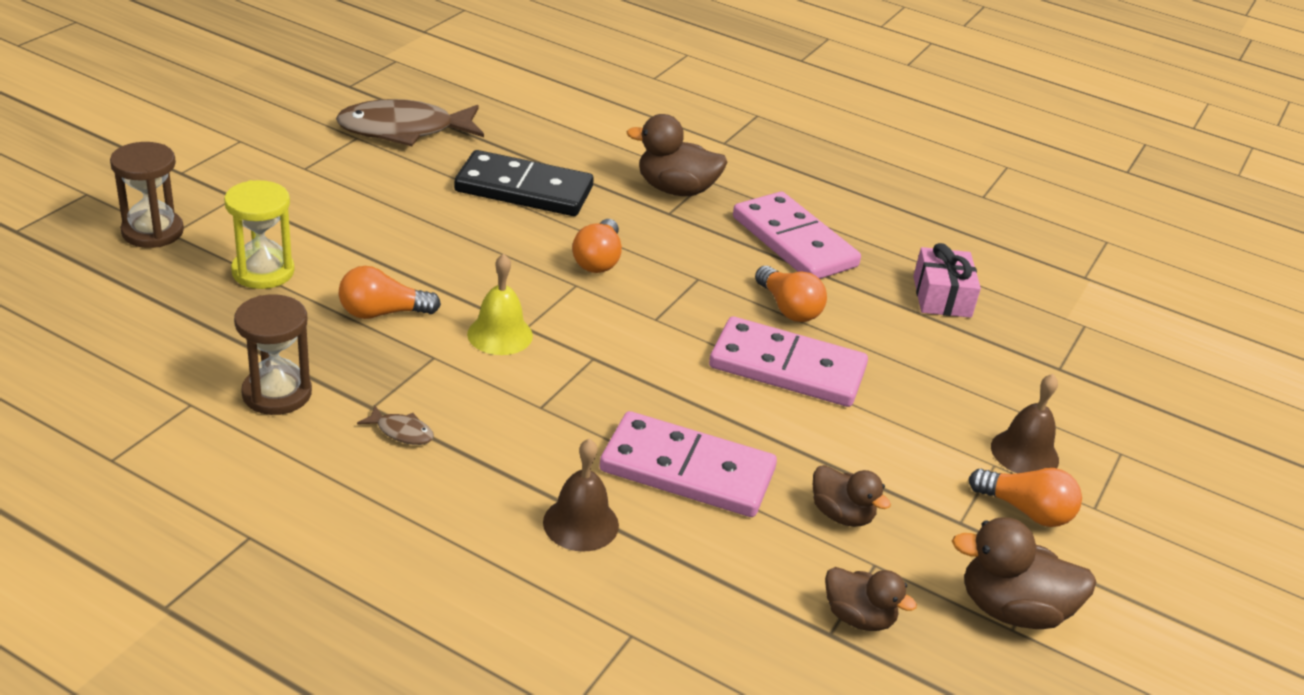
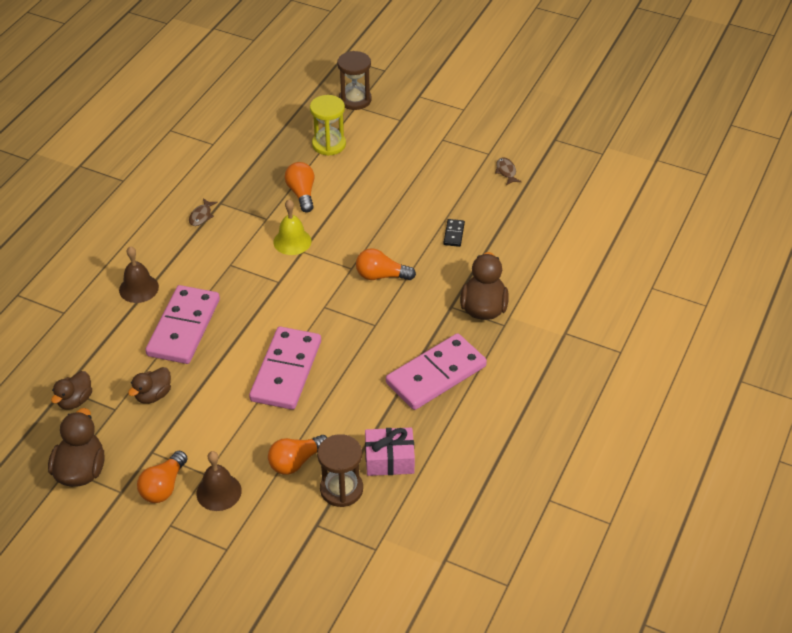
camera: 90 degrees right, 10 degrees up
brown hourglass [234,294,312,415] -> brown hourglass moved to [317,434,363,507]
brown fish [336,99,484,146] -> brown fish [495,158,521,185], size x0.40
black domino [454,150,594,216] -> black domino [444,219,465,247], size x0.41
orange light bulb [755,266,827,322] -> orange light bulb moved to [268,435,328,475]

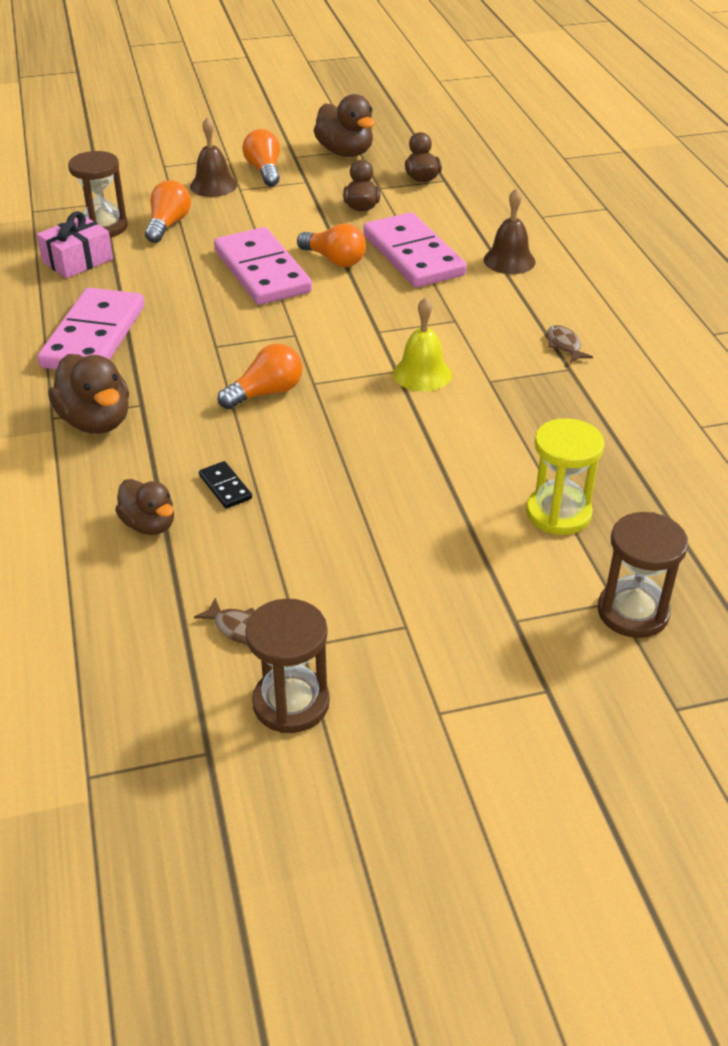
camera: 140 degrees right, 5 degrees down
orange light bulb [285,162,314,213] -> orange light bulb moved to [297,223,366,267]
none -> brown duck [115,479,174,535]
none -> brown hourglass [245,599,330,733]

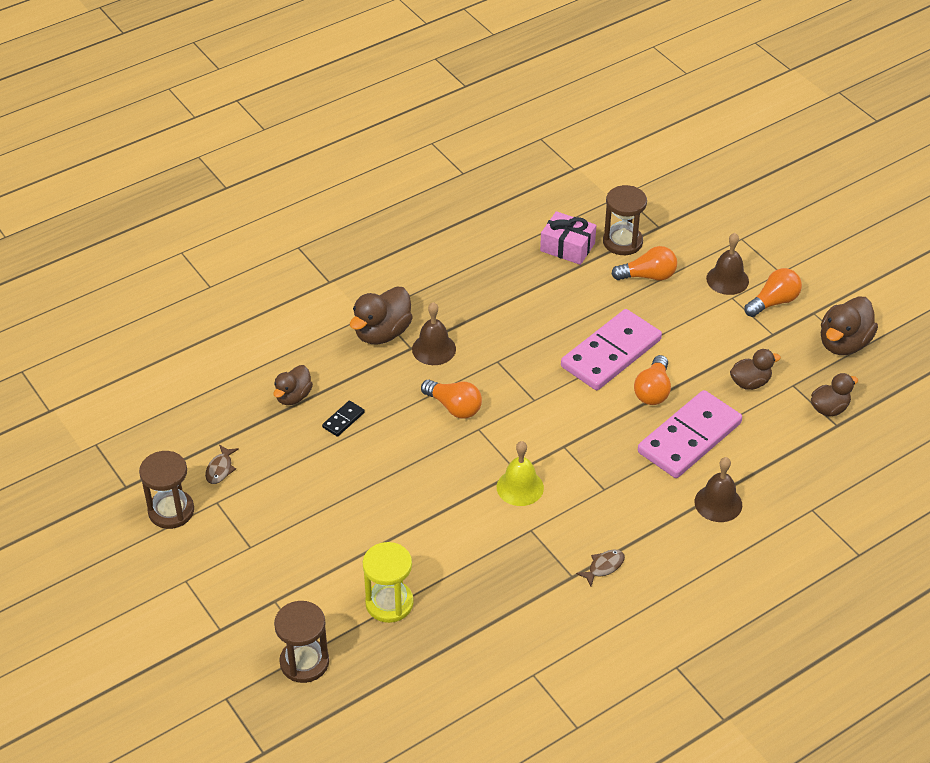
camera: 70 degrees right, 5 degrees up
pink domino [37,288,144,370] -> none
none -> brown bell [412,302,456,365]

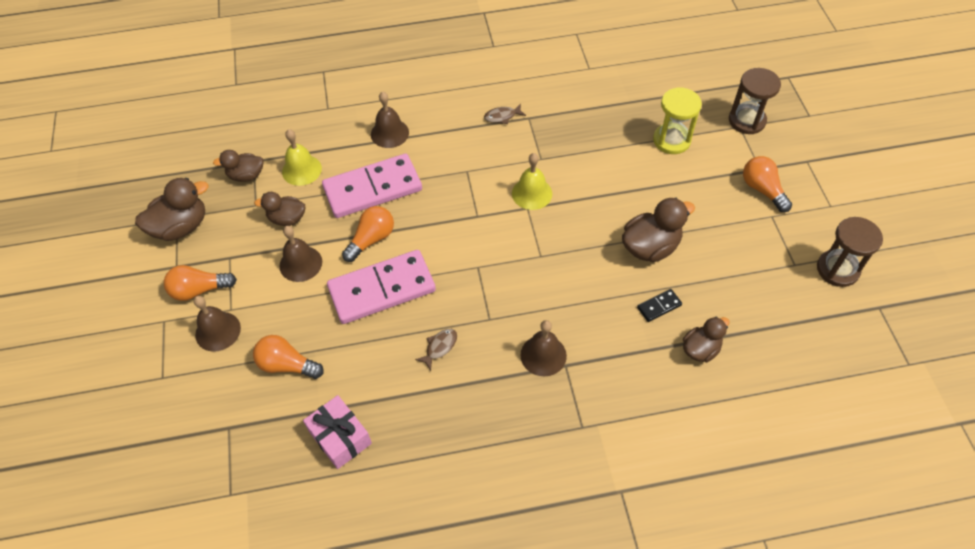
camera: 155 degrees left, 10 degrees up
brown fish [205,445,239,484] -> brown fish moved to [415,329,457,371]
brown duck [350,287,413,344] -> brown duck moved to [622,198,695,262]
orange light bulb [421,380,482,419] -> orange light bulb moved to [743,156,792,212]
brown hourglass [603,185,647,255] -> none
none -> brown bell [279,226,322,282]
none -> yellow bell [282,129,322,186]

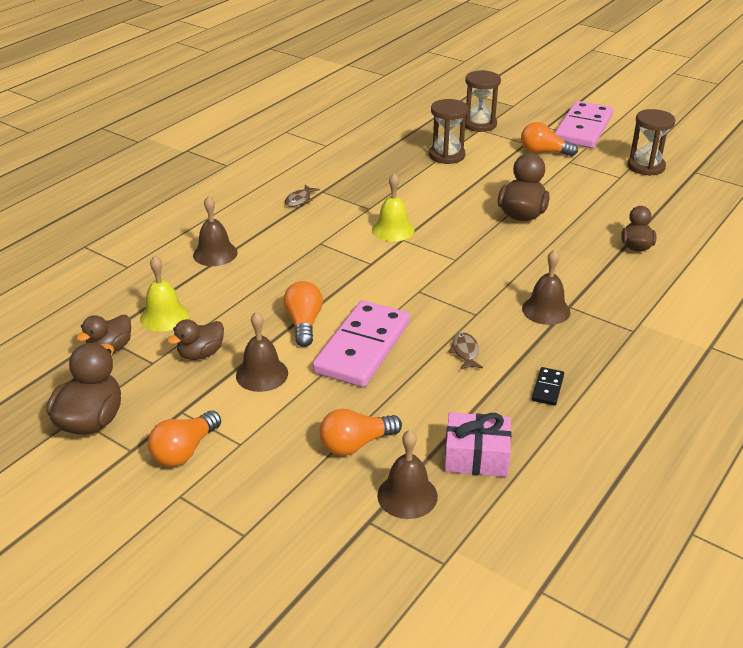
camera: 45 degrees left, 20 degrees down
brown bell [194,296,241,352] -> brown bell moved to [377,430,438,519]
pink domino [322,154,422,218] -> pink domino moved to [555,101,613,148]
black domino [637,289,682,322] -> black domino moved to [532,367,564,406]
yellow hourglass [653,87,702,154] -> brown hourglass [429,99,468,164]

